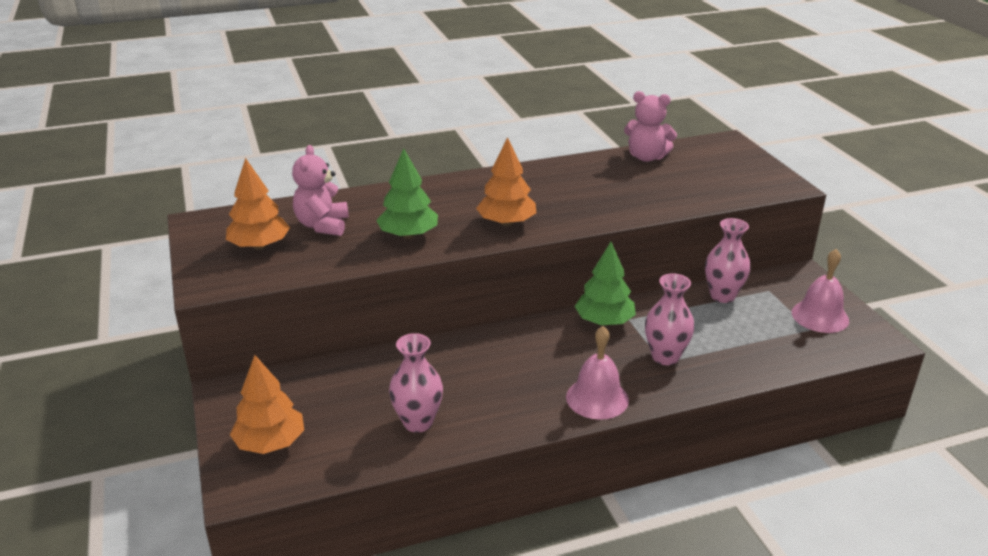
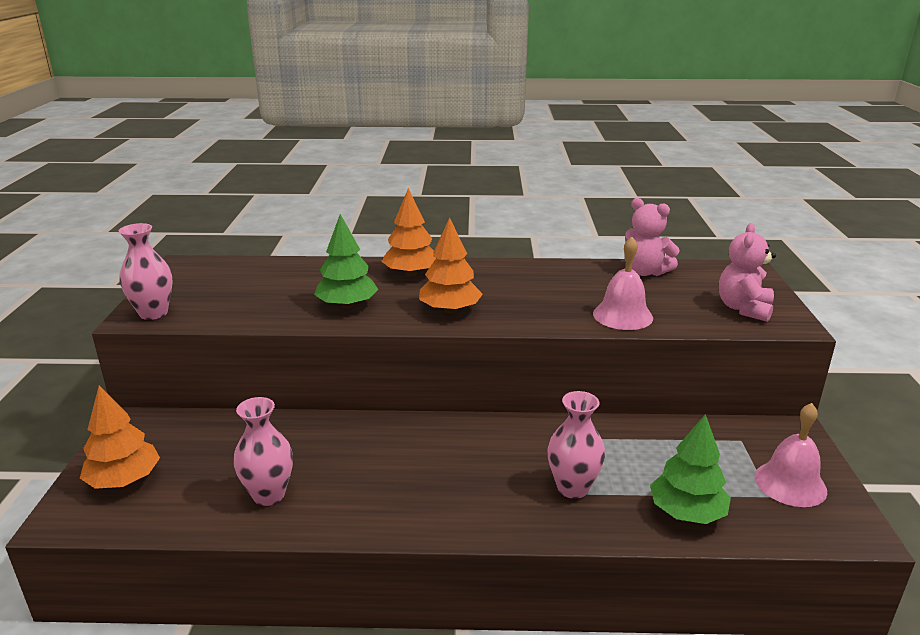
camera: 20 degrees right, 5 degrees down
orange tree [226,158,290,250] -> orange tree moved to [381,188,436,276]
pink teddy bear [292,145,349,236] -> pink teddy bear moved to [719,223,776,322]
pink bell [566,326,629,420] -> pink bell moved to [593,237,653,330]
green tree [574,242,636,325] -> green tree moved to [650,414,731,524]
pink vase [705,218,751,303] -> pink vase moved to [119,223,173,320]

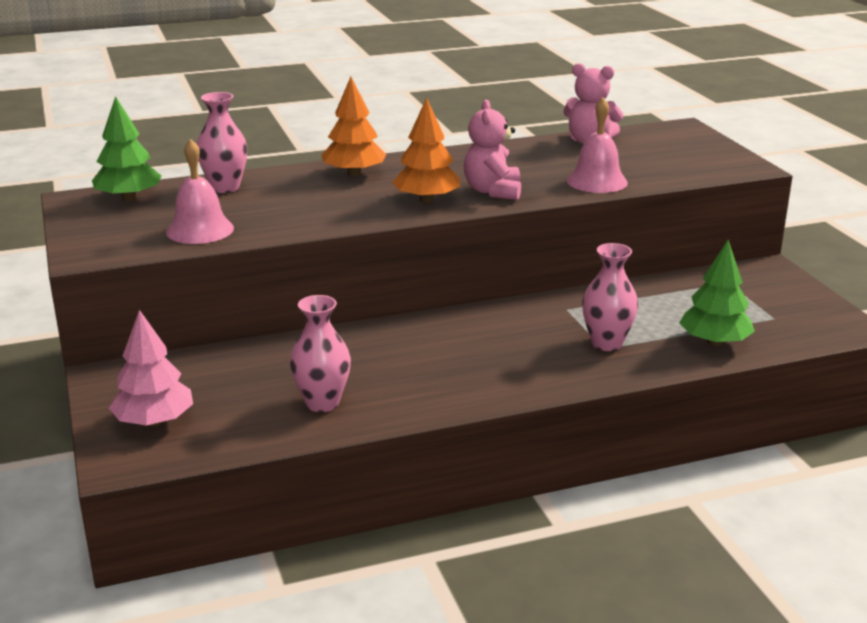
camera: 20 degrees left, 0 degrees up
orange tree [80,386,160,489] -> pink tree [109,310,193,427]
pink vase [119,223,173,320] -> pink vase moved to [197,92,247,193]
green tree [314,214,379,309] -> green tree moved to [92,96,162,201]
pink teddy bear [719,223,776,322] -> pink teddy bear moved to [464,100,521,200]
pink bell [755,403,827,507] -> pink bell moved to [166,139,234,244]

